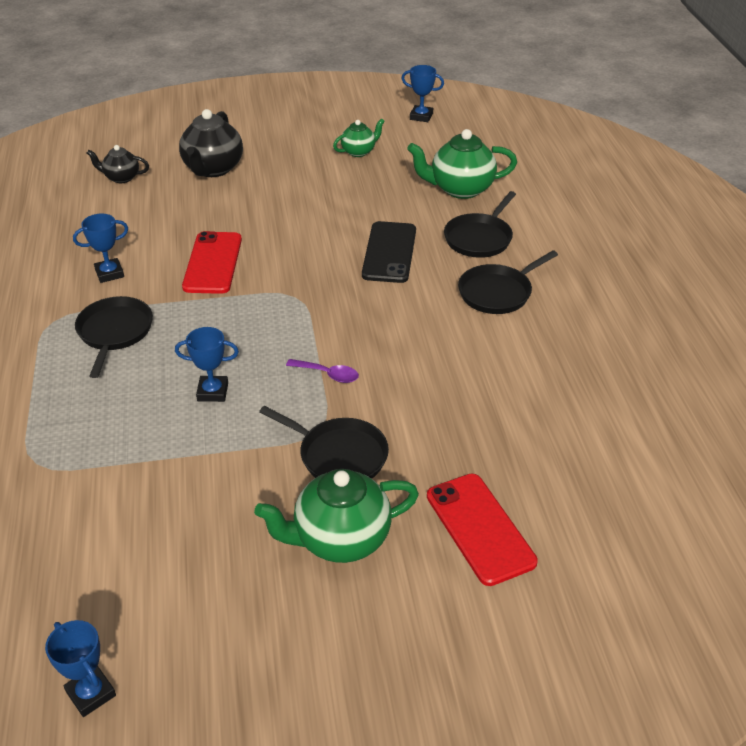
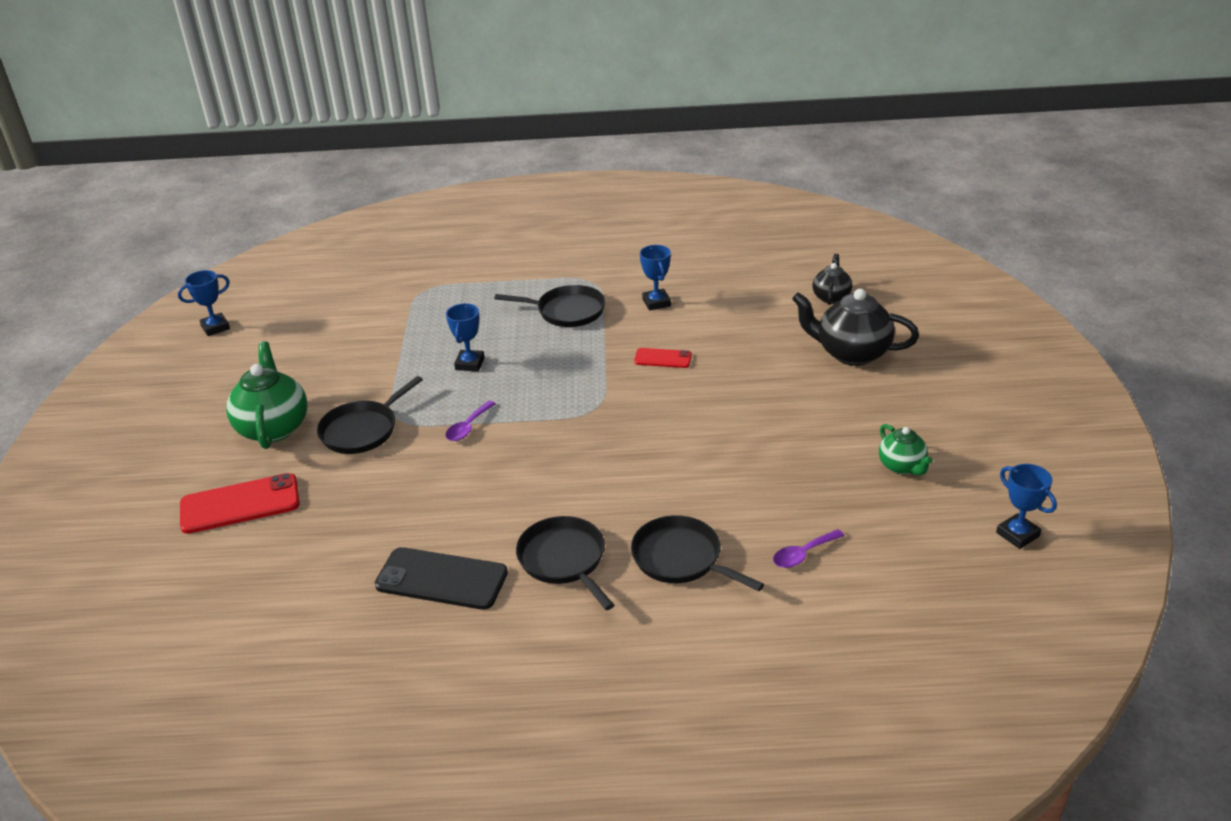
camera: 100 degrees right, 5 degrees down
red phone [182,231,242,294] -> red phone [634,348,692,368], size x0.55
black phone [362,221,416,283] -> black phone moved to [375,547,508,610]
blue trophy [401,65,444,122] -> blue trophy turned 60 degrees counterclockwise [996,464,1057,549]
green teapot [407,129,517,199] -> purple spoon [773,529,845,568]

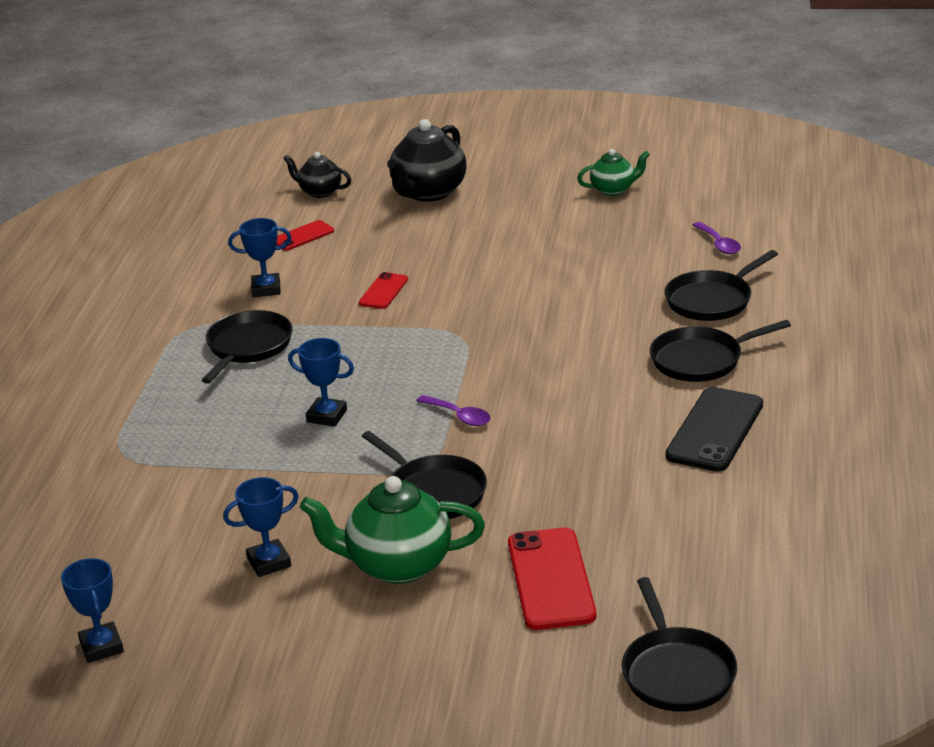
camera: 80 degrees left, 5 degrees down
blue trophy [996,464,1057,549] -> blue trophy moved to [223,477,299,577]
none -> red phone [276,220,334,251]
none -> black pan [622,577,737,712]

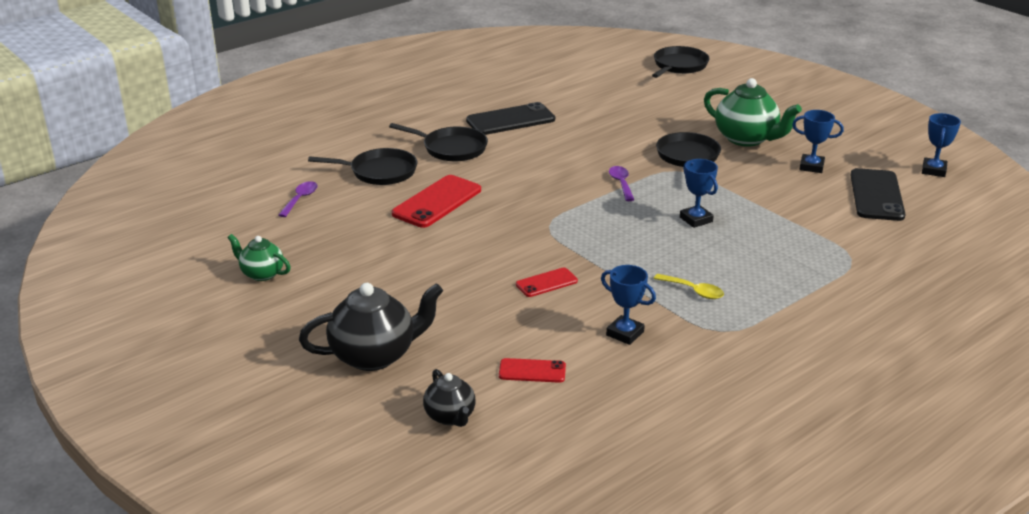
camera: 140 degrees left, 0 degrees up
black pan [202,310,293,384] -> yellow spoon [654,274,724,299]
red phone [508,528,596,630] -> red phone moved to [392,175,481,228]
none -> black phone [851,168,905,221]

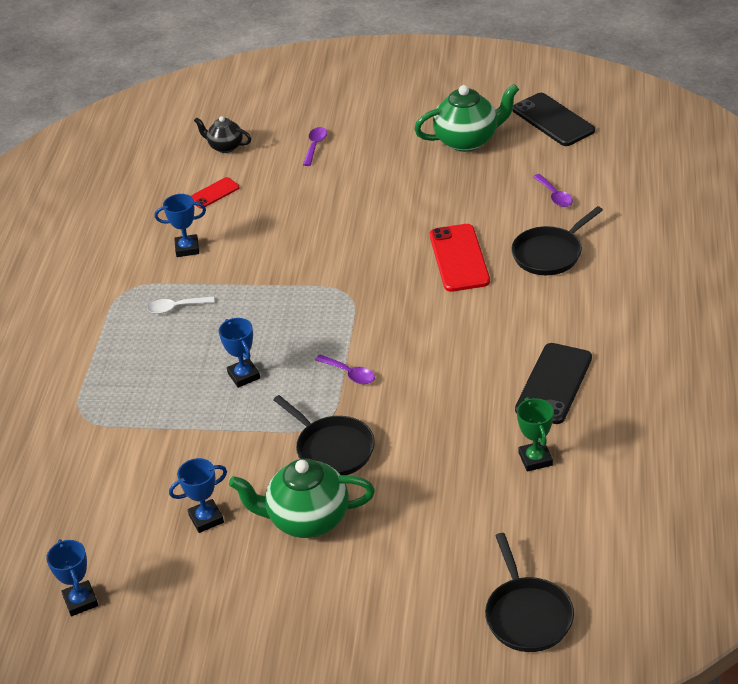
camera: 140 degrees right, 10 degrees up
green teapot [227,234,291,281] -> green teapot [414,84,519,152], size x1.76
black teapot [299,283,443,371] -> purple spoon [303,127,327,166]
black pan [389,123,488,161] -> none
red phone [516,268,578,297] -> none
yellow spoon [654,274,724,299] -> white spoon [147,297,215,314]
blue trophy [680,159,718,228] -> blue trophy turned 45 degrees clockwise [219,318,260,388]
black phone [851,168,905,221] -> black phone moved to [513,93,595,146]
none -> green trophy [517,397,554,472]

